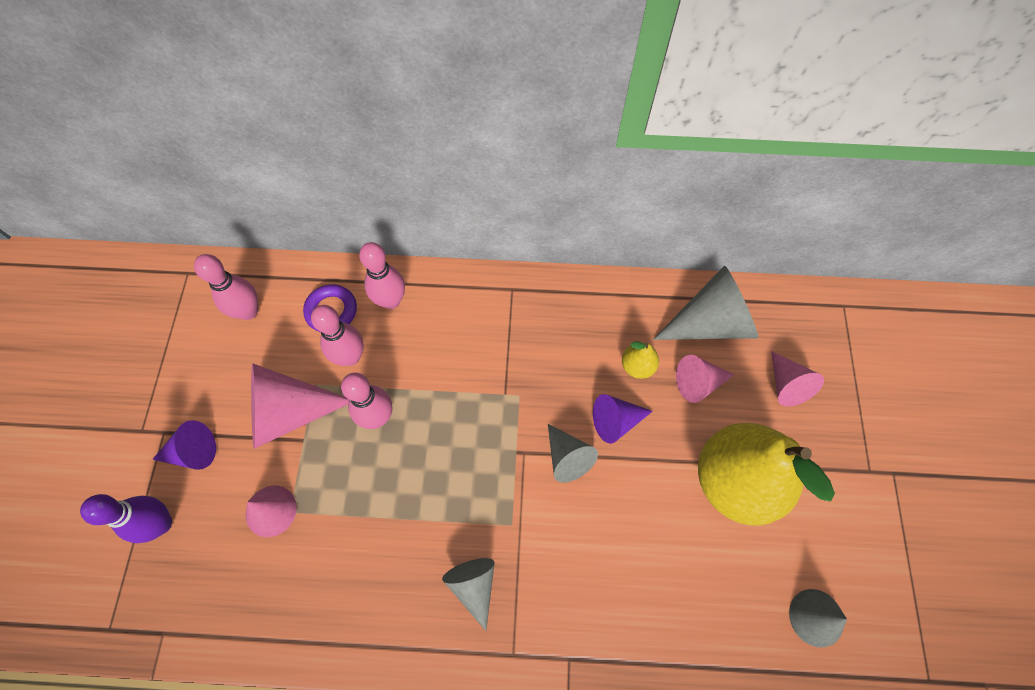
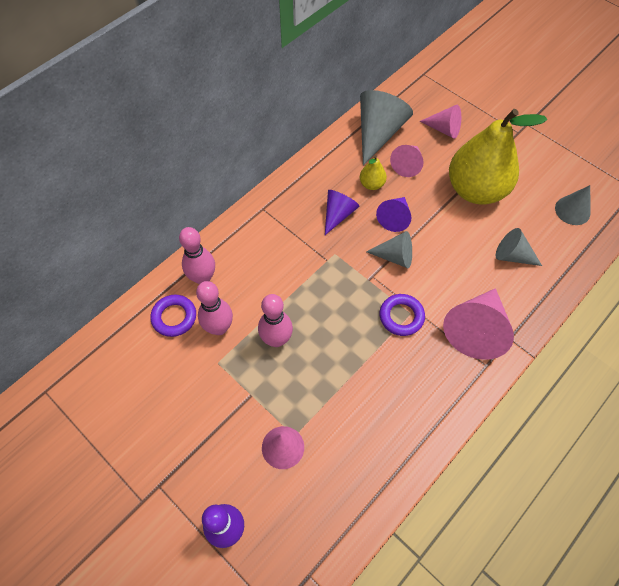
camera: 50 degrees left, 5 degrees down
purple cone [152,420,216,470] -> purple cone moved to [325,190,360,235]
pink bowling pin [194,254,258,320] -> none
pink cone [251,363,349,449] -> pink cone moved to [443,288,514,360]
grey cone [442,558,495,631] -> grey cone moved to [496,228,542,266]
none -> purple ring [380,294,425,336]

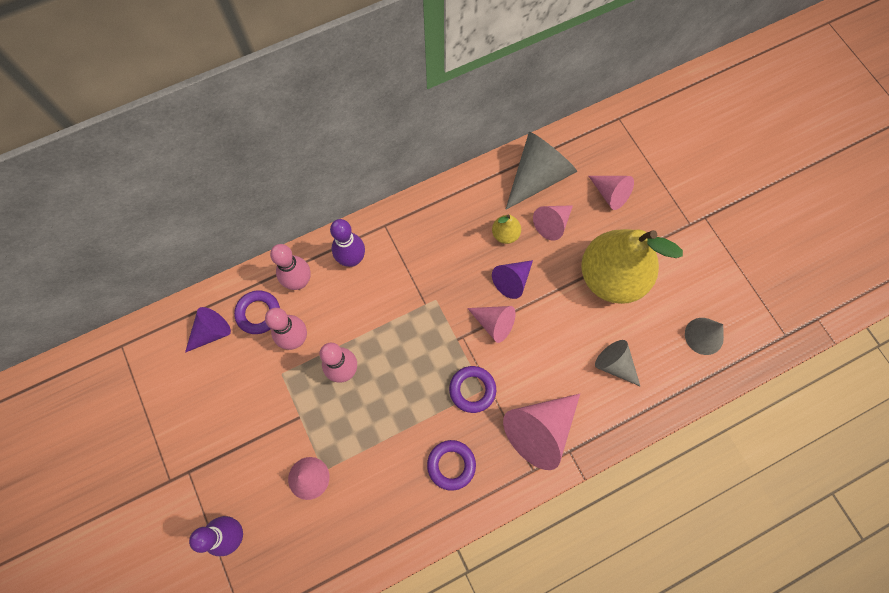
camera: 20 degrees right, 10 degrees up
purple cone [325,190,360,235] -> purple cone moved to [185,307,231,353]
grey cone [366,231,412,268] -> pink cone [467,306,515,343]
none -> purple bowling pin [330,219,365,267]
none -> purple ring [427,440,476,491]

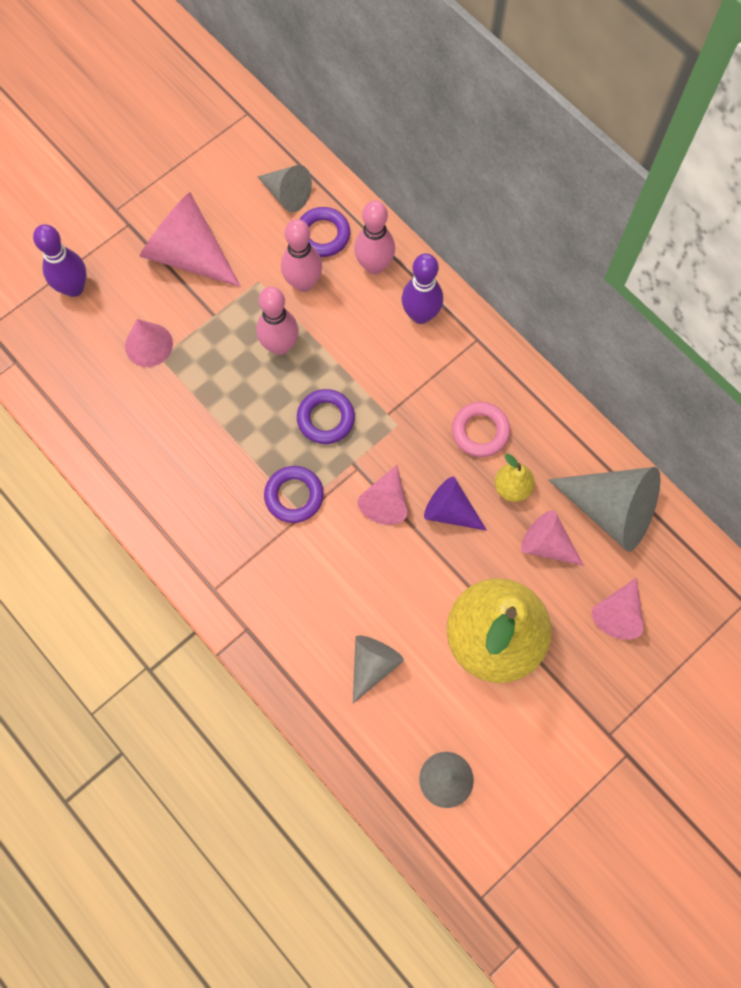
camera: 75 degrees right, 0 degrees up
purple cone [185,307,231,353] -> grey cone [257,165,312,212]
purple ring [427,440,476,491] -> purple ring moved to [297,389,355,444]
pink cone [503,394,580,470] -> pink cone moved to [140,192,241,287]
none -> pink ring [452,402,510,457]

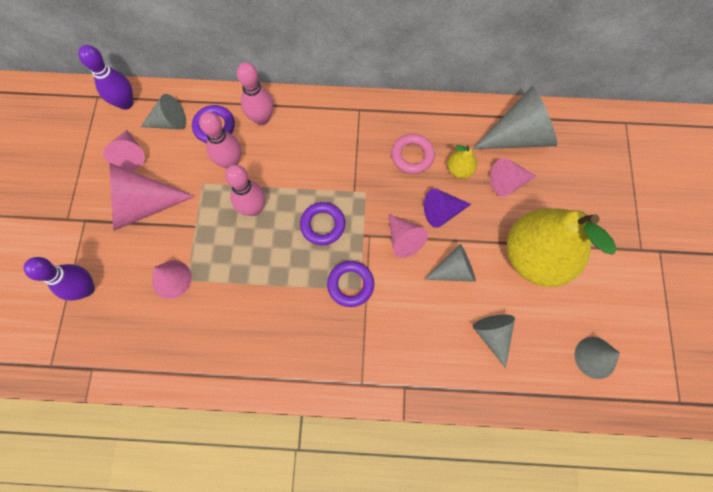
camera: 45 degrees left, 0 degrees up
purple bowling pin [402,253,443,324] -> purple bowling pin moved to [78,45,133,110]
pink cone [592,578,644,640] -> pink cone moved to [103,130,145,170]
none -> grey cone [424,244,476,282]

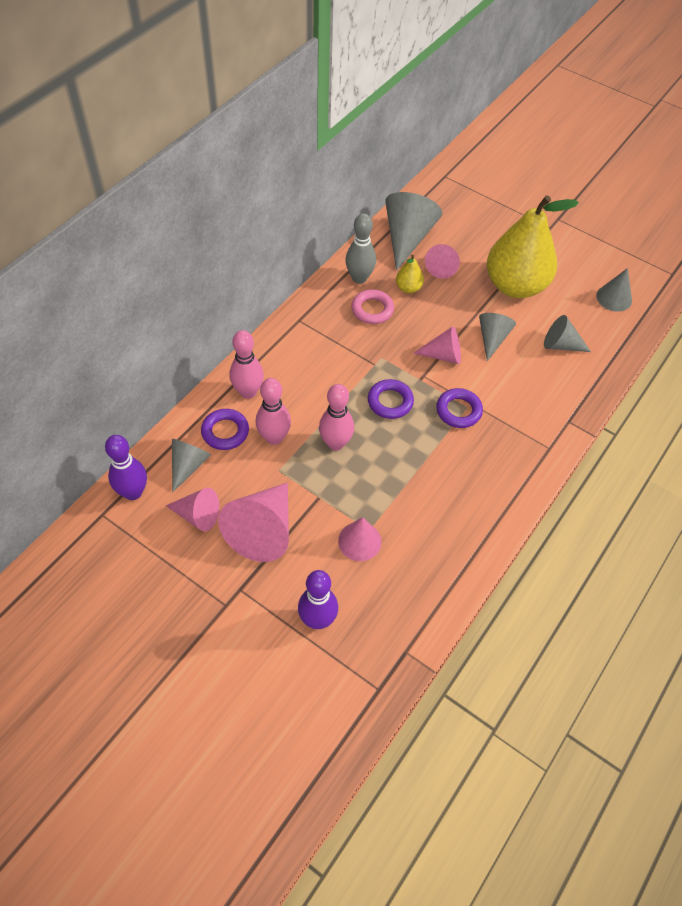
camera: 60 degrees left, 15 degrees down
purple cone [424,189,471,228] -> none
none -> grey bowling pin [345,213,376,284]

